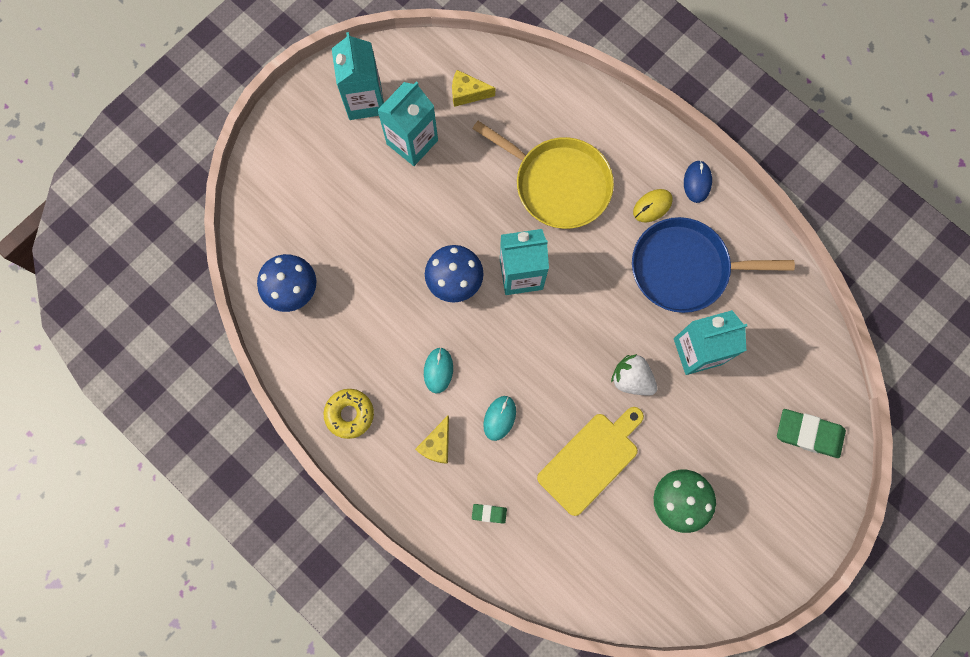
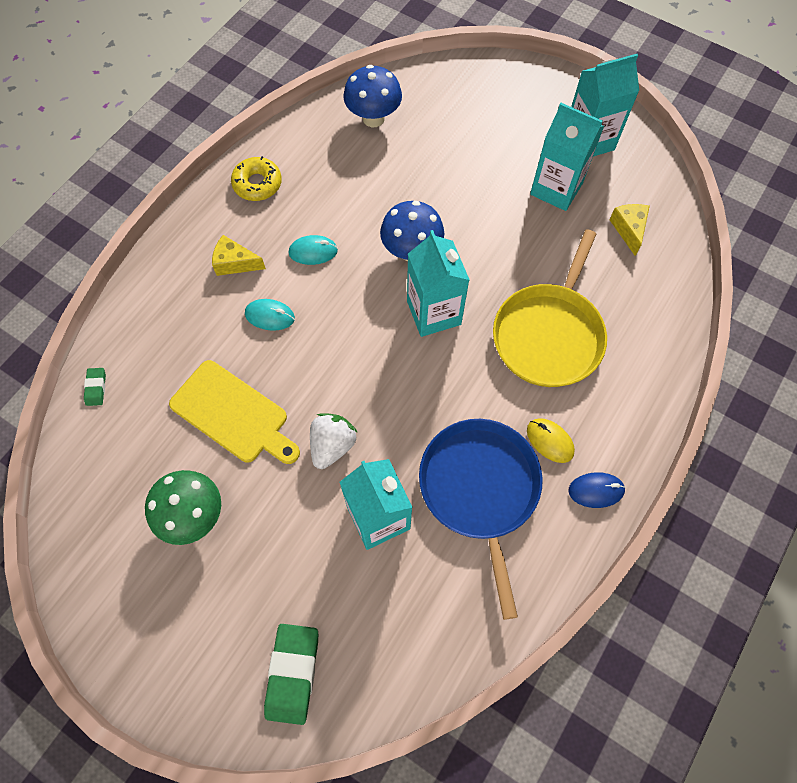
camera: 80 degrees right, 10 degrees down
green eraser [472,504,507,524] -> green eraser moved to [84,368,106,406]

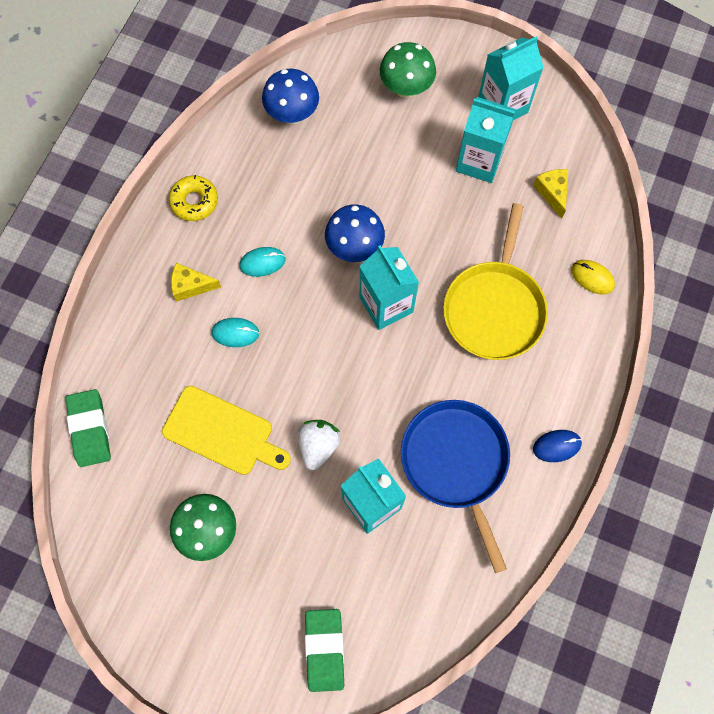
camera: 10 degrees left, 5 degrees up
green eraser [84,368,106,406] -> green eraser [66,389,111,467], size x2.05
yellow mouse [527,418,575,463] -> yellow mouse moved to [571,260,615,294]
none -> green mushroom [380,42,436,98]

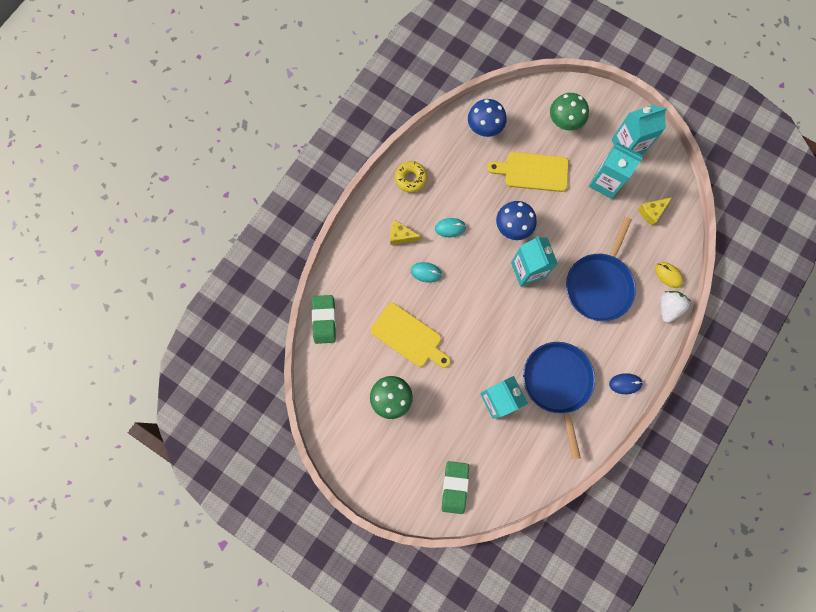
camera: 10 degrees right, 5 degrees up
white strawberry [298,420,340,470] -> white strawberry moved to [660,291,691,323]
yellow pan [443,203,548,360] -> blue pan [566,217,636,321]
yellow cheese [533,169,568,219] -> yellow cheese turned 120 degrees counterclockwise [638,197,672,225]
none -> yellow cutting board [487,152,569,192]

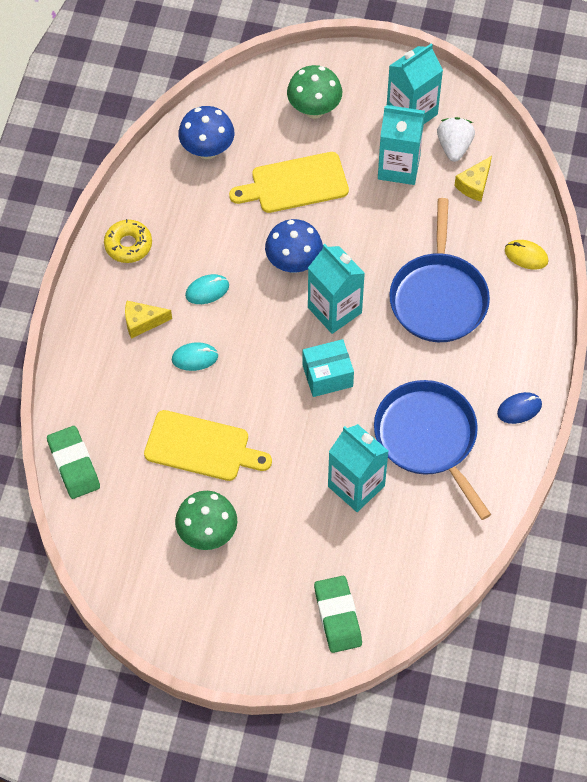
camera: 20 degrees left, 15 degrees down
white strawberry [660,291,691,323] -> white strawberry moved to [437,117,475,162]
none -> turquoise box [302,339,354,397]

